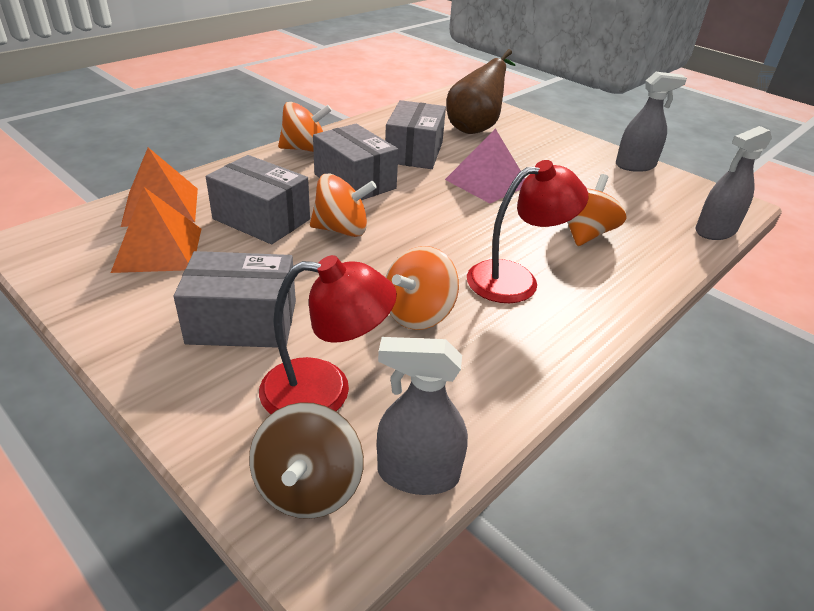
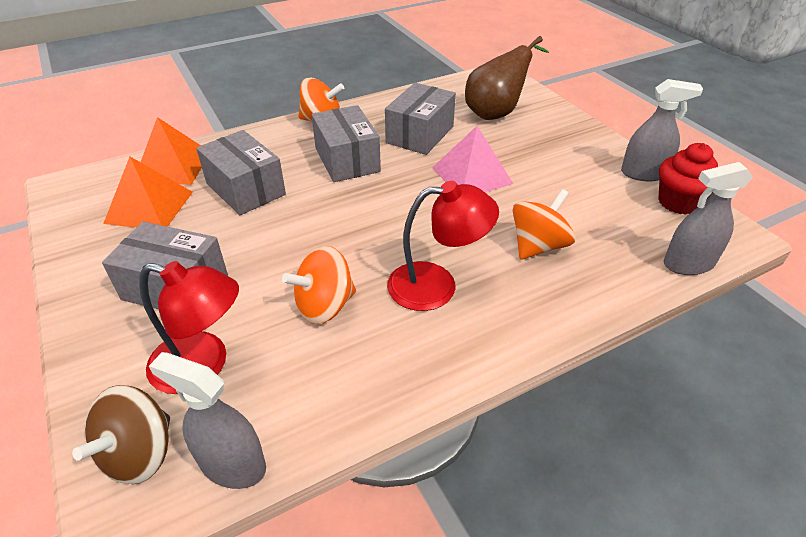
camera: 20 degrees right, 5 degrees up
orange spinning top [310,174,377,237] -> none
none -> red cupcake [658,143,718,215]

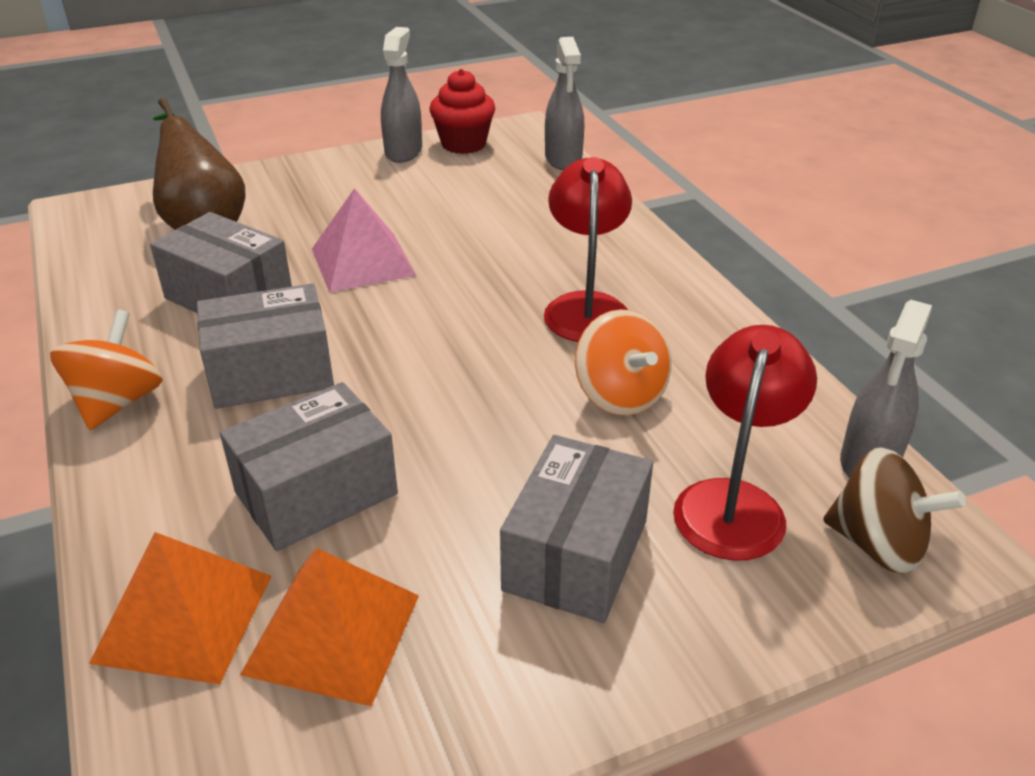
camera: 85 degrees left, 5 degrees down
orange spinning top [513,189,575,260] -> none

